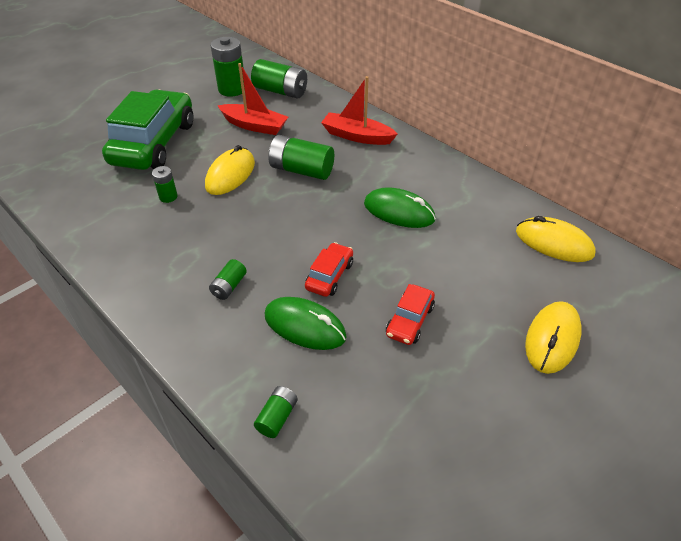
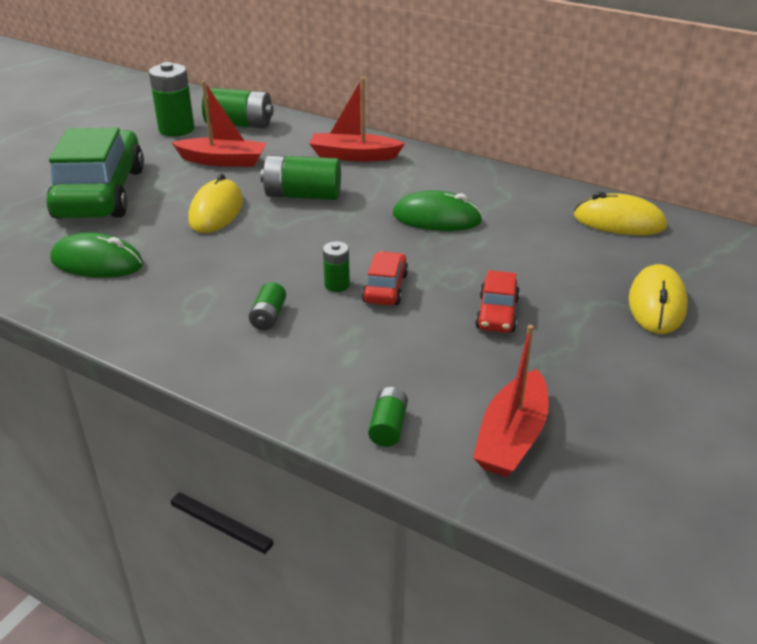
camera: 15 degrees left, 10 degrees down
green battery [152,166,178,203] -> green battery moved to [323,241,350,292]
green mouse [264,297,347,350] -> green mouse moved to [50,232,144,278]
none -> red boat [473,325,549,477]

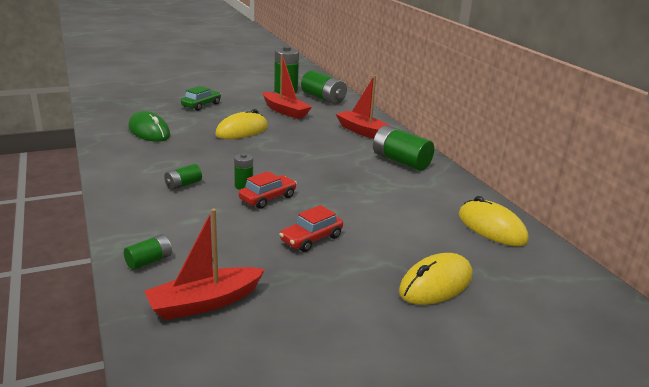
camera: 35 degrees right, 10 degrees down
green car [46,128,144,219] -> green car [181,86,221,111], size x0.45
green battery [260,155,341,200] -> green battery moved to [373,126,434,171]
green mouse [393,190,483,231] -> none

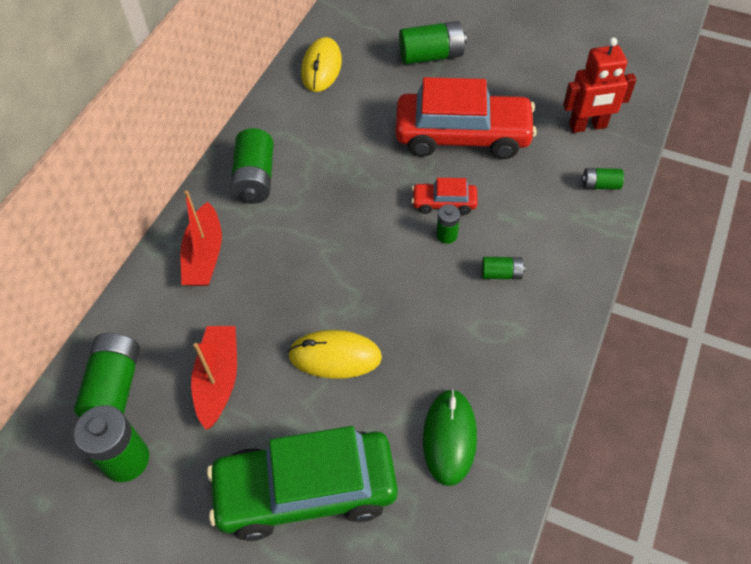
camera: 130 degrees left, 30 degrees up
red boat [144,209,265,320] -> red robot [563,37,636,133]
green car [181,86,221,111] -> green car [207,426,398,541], size x2.22
red car [279,205,343,252] -> red car [395,77,537,159], size x2.22
yellow mouse [399,253,472,305] -> green battery [399,21,467,65]

